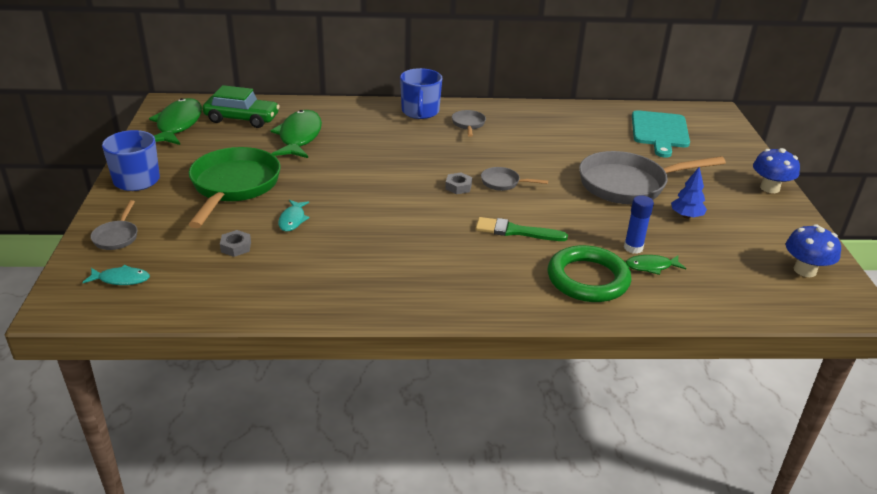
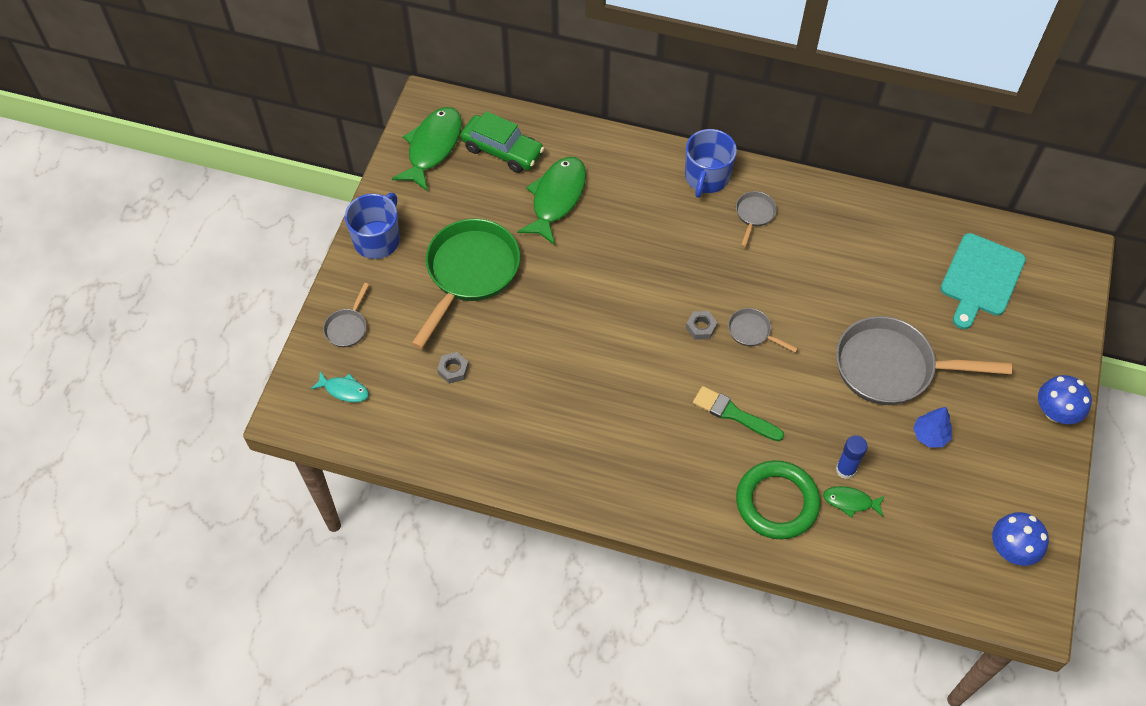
camera: 20 degrees right, 25 degrees up
turquoise fish [278,200,310,231] -> none

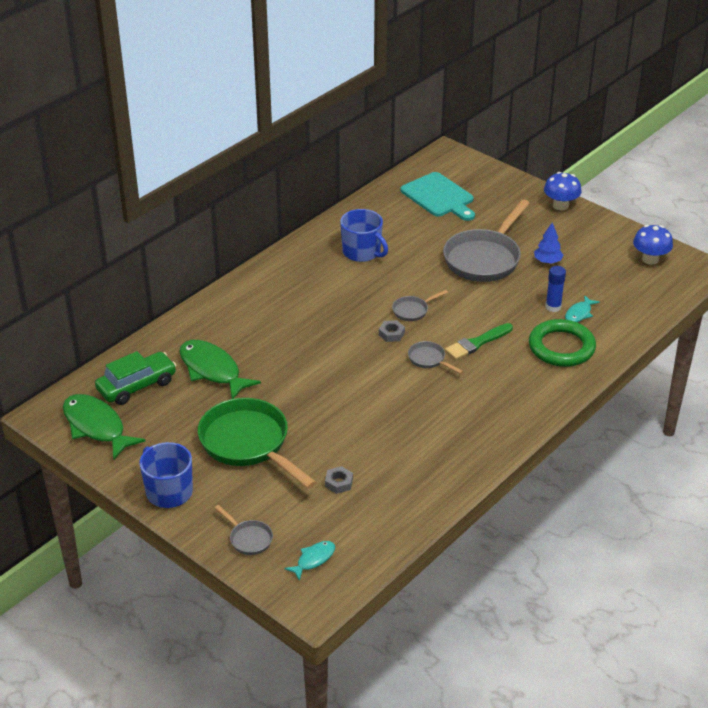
camera: 65 degrees left, 20 degrees down
blue mug [685,129,737,198] -> blue mug moved to [340,209,388,262]
grey pan [736,191,777,247] -> grey pan moved to [408,341,463,374]
green fish [823,486,885,518] -> turquoise fish [565,295,600,322]

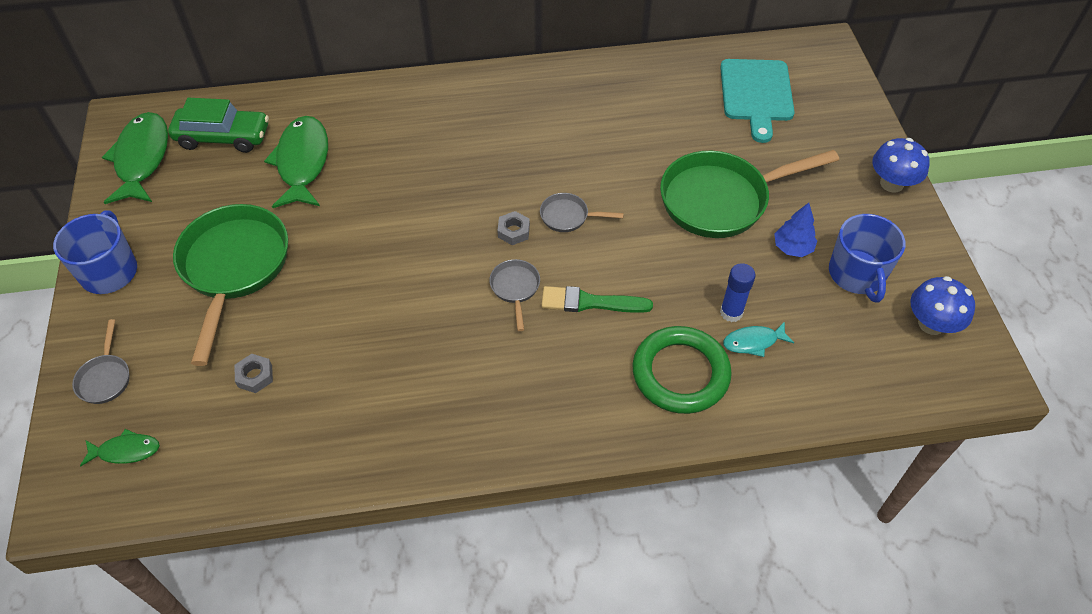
camera: 40 degrees right, 15 degrees up
turquoise fish [284,541,335,581] -> green fish [80,429,160,466]
blue mug [340,209,388,262] -> blue mug moved to [829,214,905,303]
grey pan [443,199,530,282] -> green pan [660,150,839,238]

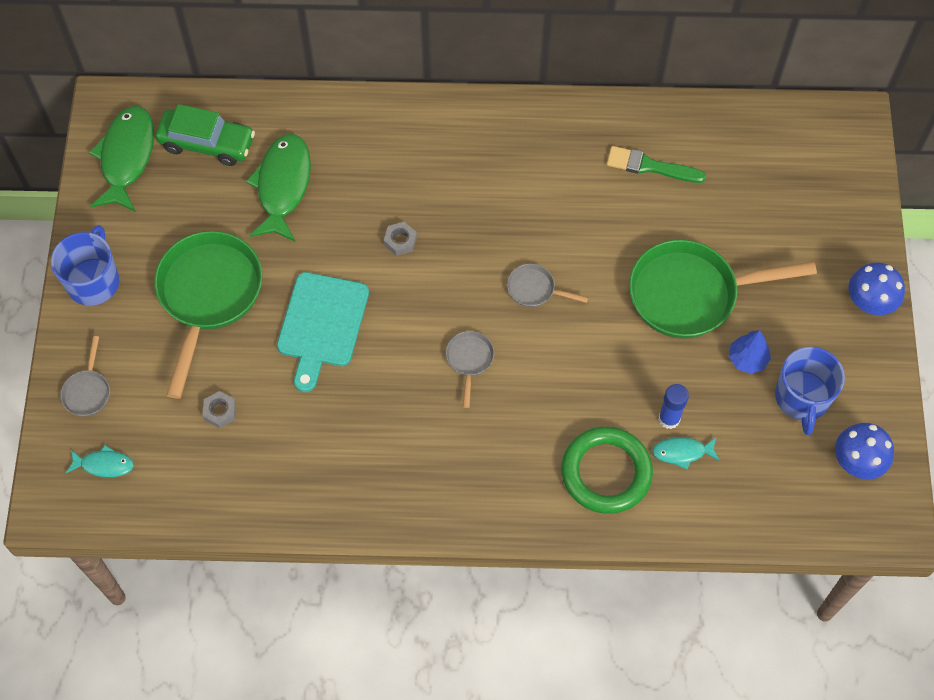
camera: 10 degrees right, 10 degrees up
green fish [80,429,160,466] -> turquoise fish [66,445,134,477]
grey nut [497,211,530,245] -> grey nut moved to [384,222,417,256]
green brush [541,286,653,313] -> green brush moved to [607,146,706,183]
turquoise cutting board [720,59,795,143] -> turquoise cutting board moved to [277,272,369,392]

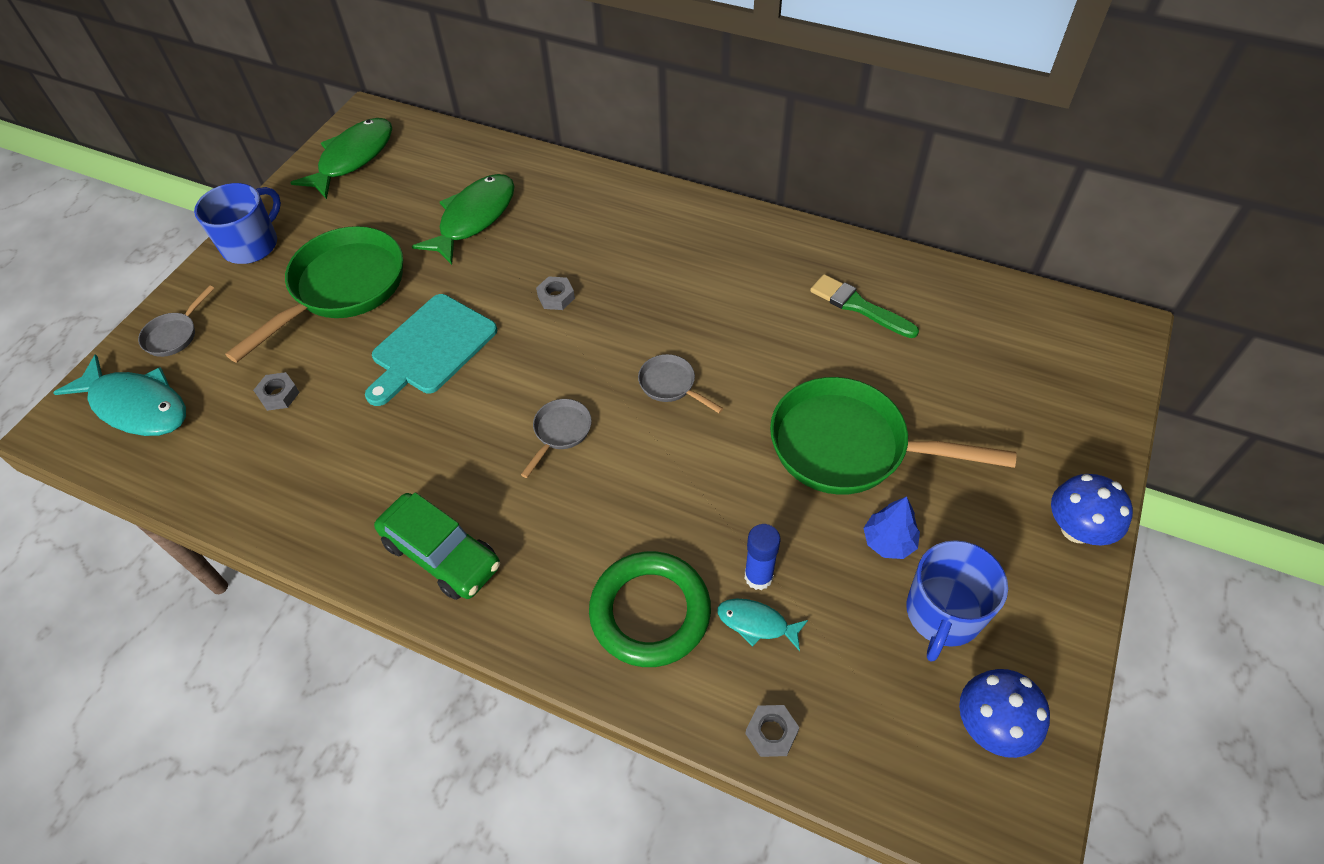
camera: 25 degrees right, 10 degrees down
turquoise fish [66,445,134,477] -> turquoise fish [53,354,186,436], size x1.97
green car [156,104,255,166] -> green car moved to [374,492,500,600]
none -> grey nut [745,705,799,757]

